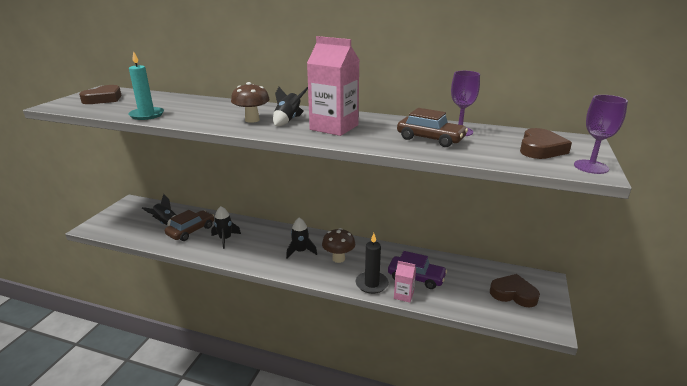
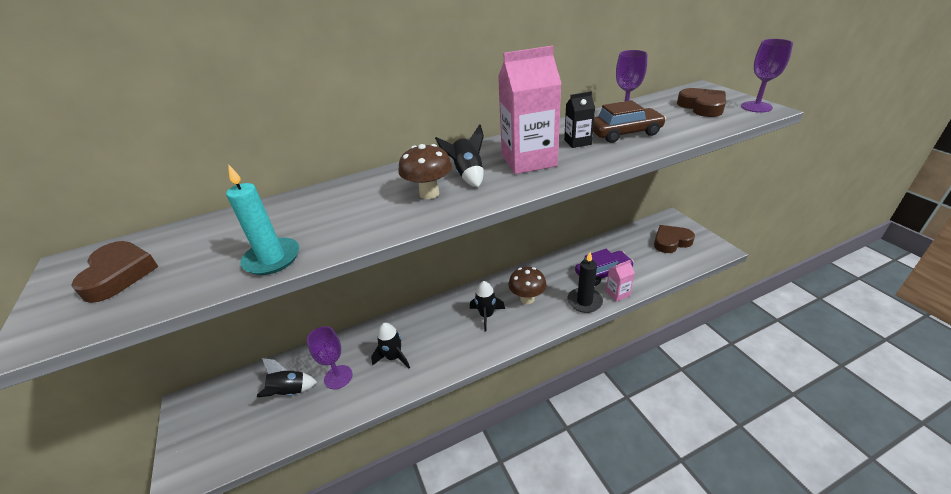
camera: 40 degrees left, 10 degrees up
brown car [165,210,214,241] -> purple goblet [307,326,352,389]
none -> black carton [564,91,595,148]

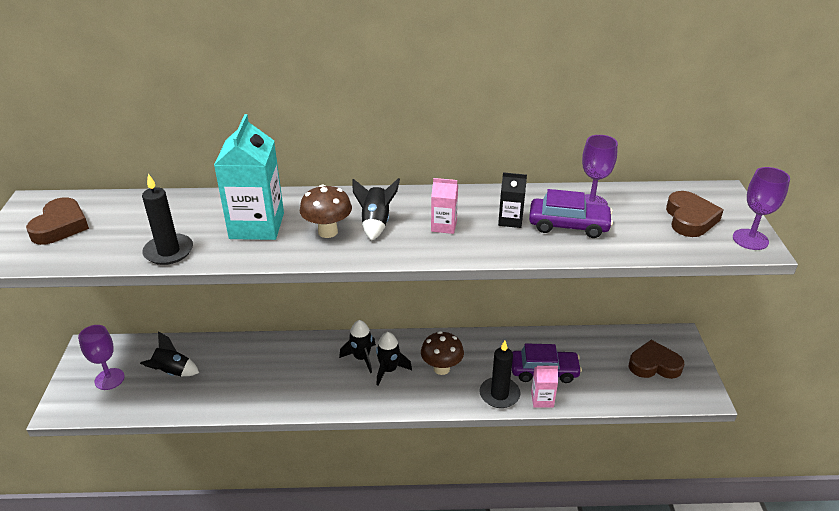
camera: 20 degrees right, 0 degrees up
turquoise candle [226,164,299,275] -> black candle [142,174,193,265]
purple goblet [307,326,352,389] -> purple goblet moved to [78,325,125,390]
black rocket [371,323,410,369] -> black rocket moved to [339,320,376,373]
pink carton [498,46,562,174] -> pink carton [431,178,458,234], size x0.49
brown car [593,100,666,143] -> purple car [529,189,613,238]
none -> turquoise carton [214,114,284,240]

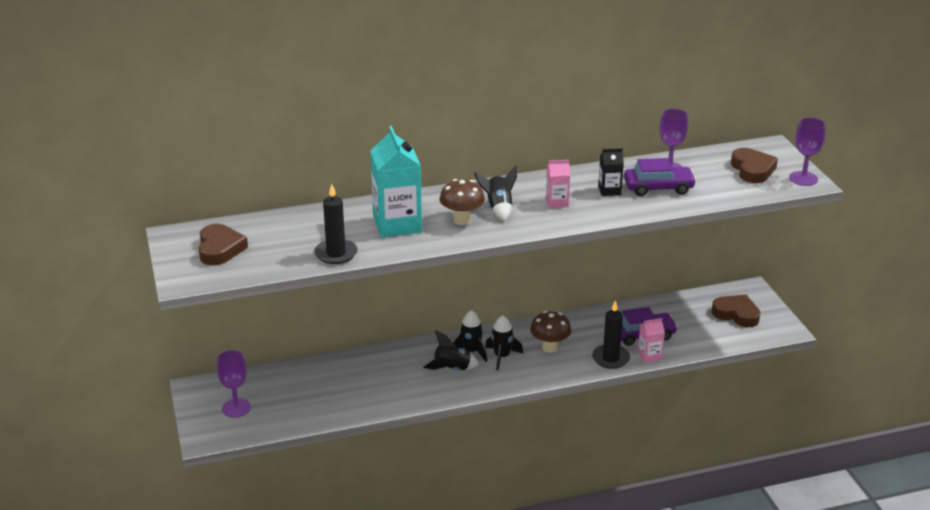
camera: 15 degrees left, 5 degrees down
black rocket [140,331,199,376] -> black rocket moved to [423,330,480,370]
brown heart [629,340,684,379] -> brown heart turned 45 degrees clockwise [711,295,760,327]

